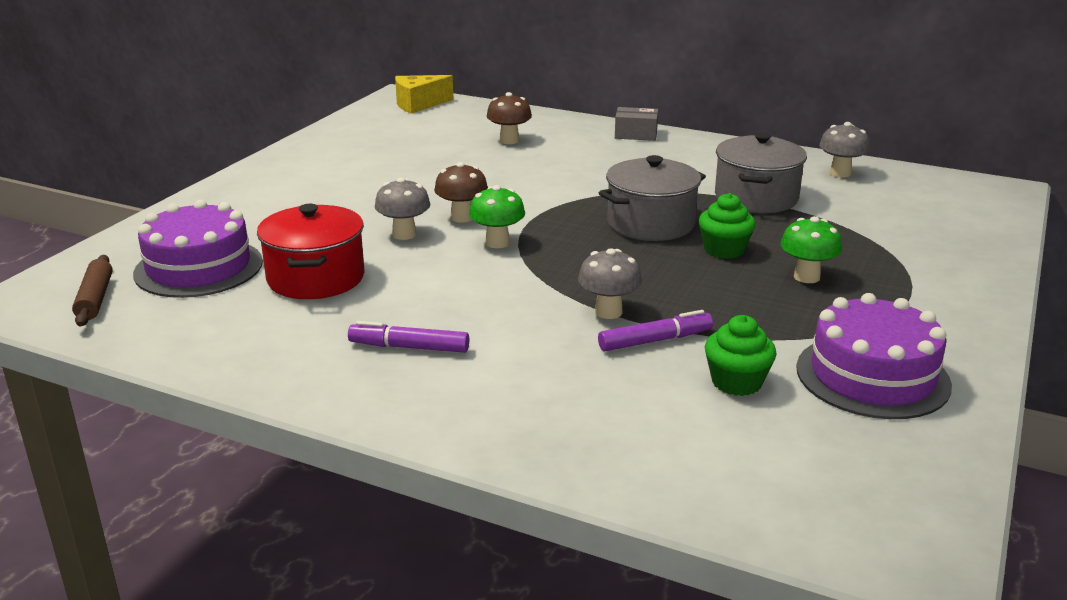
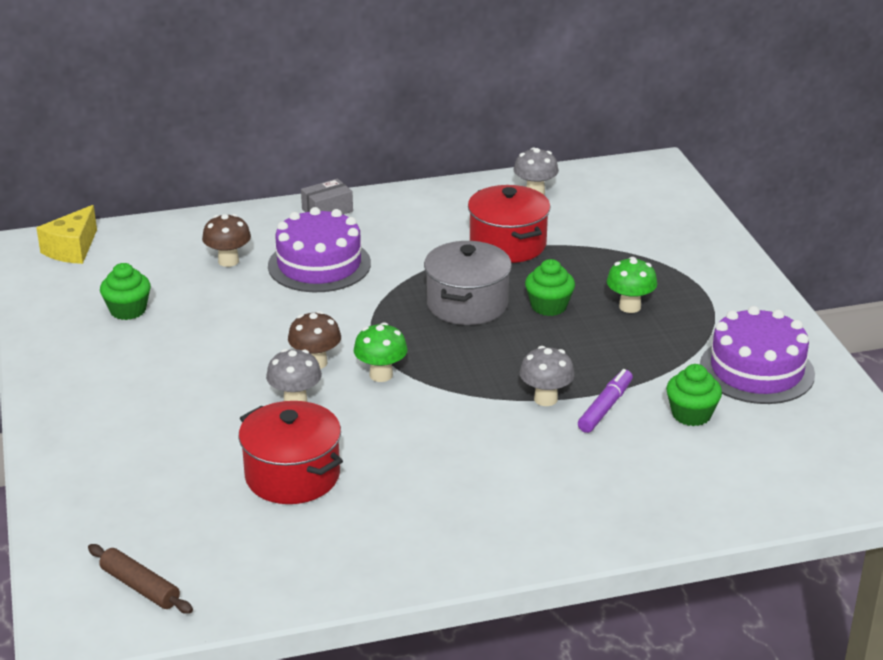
camera: 40 degrees left, 5 degrees up
purple cake [133,199,263,298] -> purple cake moved to [268,207,371,292]
purple marker [348,321,469,353] -> none
grey pot [715,132,807,213] -> red pot [468,185,550,263]
none -> green cupcake [100,263,151,320]

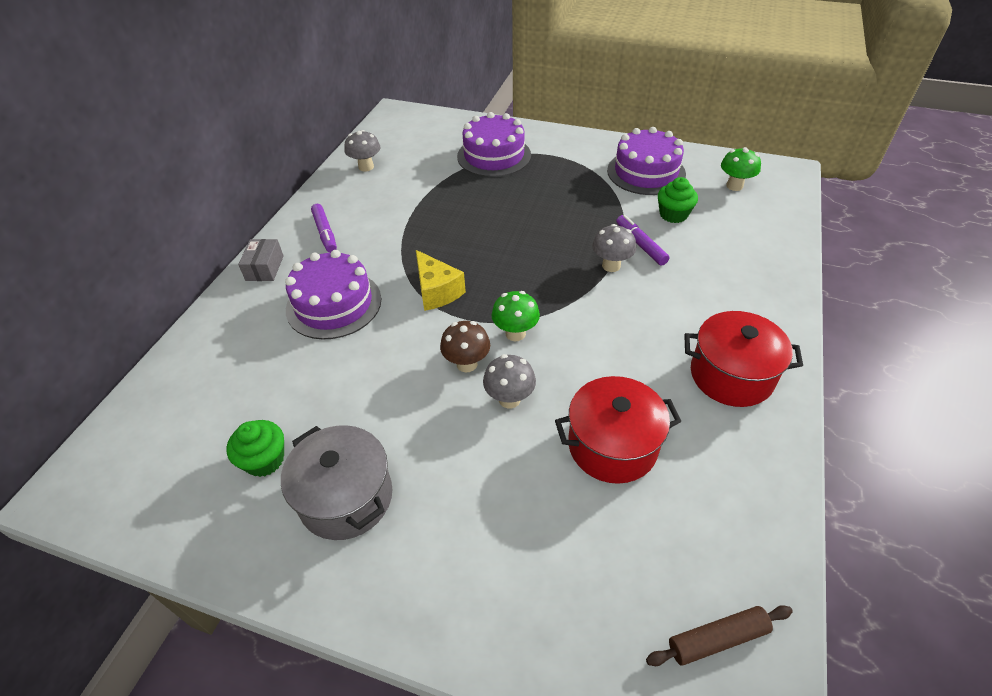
camera: 55 degrees left, 15 degrees up
yellow cheese [37,205,97,264] -> yellow cheese moved to [416,250,466,311]
brown mushroom [202,214,251,267] -> none
grey pot [424,241,512,325] -> grey pot moved to [281,425,392,540]
red pot [468,185,550,263] -> red pot moved to [684,311,803,407]
green cupcake [525,259,575,316] -> none
green mushroom [607,257,657,313] -> green mushroom moved to [721,147,761,191]
none -> purple marker [311,204,337,253]
none -> purple cake [457,112,531,177]

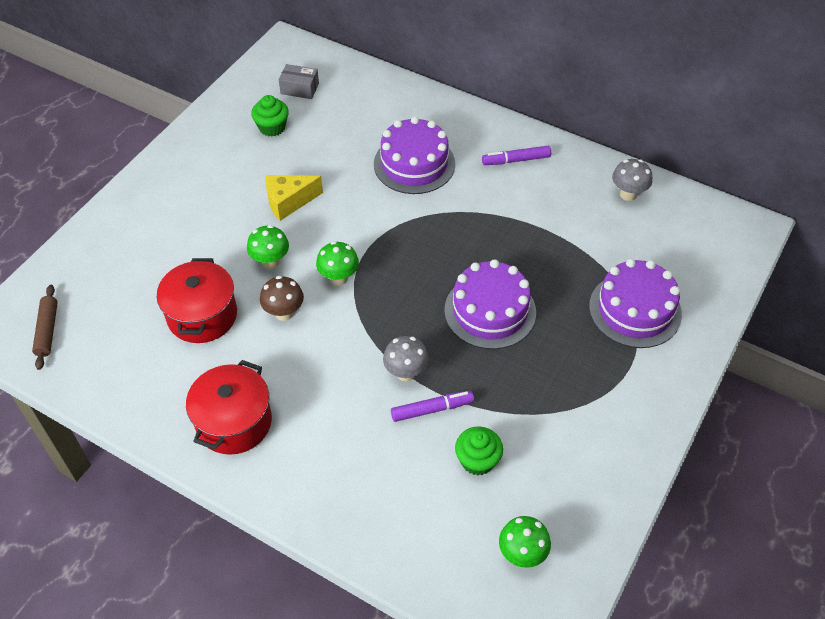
camera: 100 degrees right, 5 degrees up
grey box [238,239,284,281] -> grey box moved to [279,64,319,99]
grey pot [281,425,392,540] -> none
yellow cheese [416,250,466,311] -> yellow cheese moved to [265,175,323,221]
brown mushroom [440,321,490,372] -> brown mushroom moved to [260,276,304,321]
grey mushroom [483,354,536,409] -> green mushroom [247,225,289,269]
purple cake [607,127,686,195] -> purple cake moved to [444,259,536,349]

